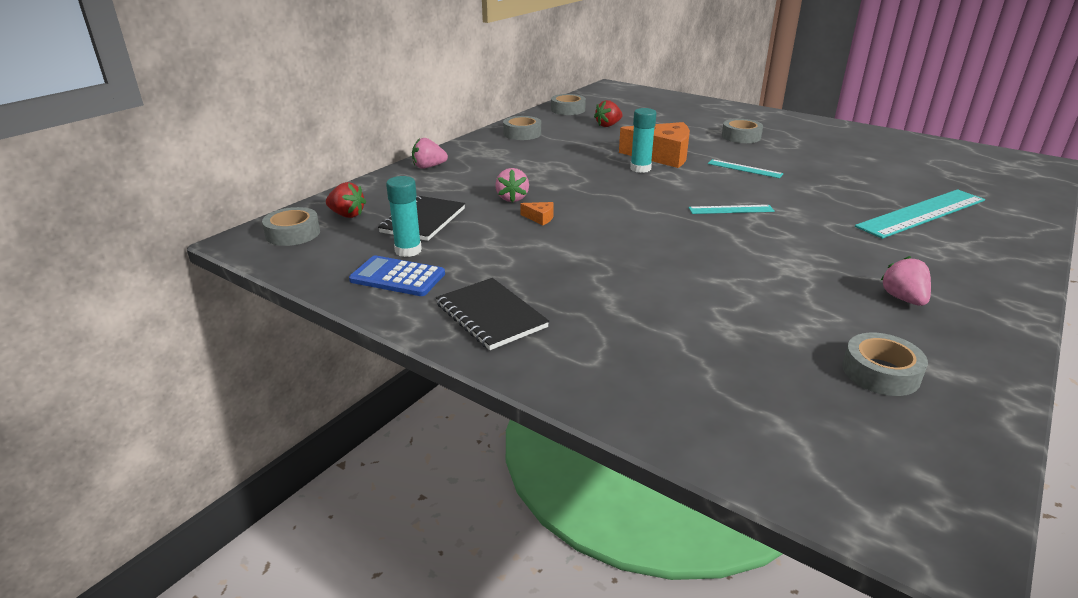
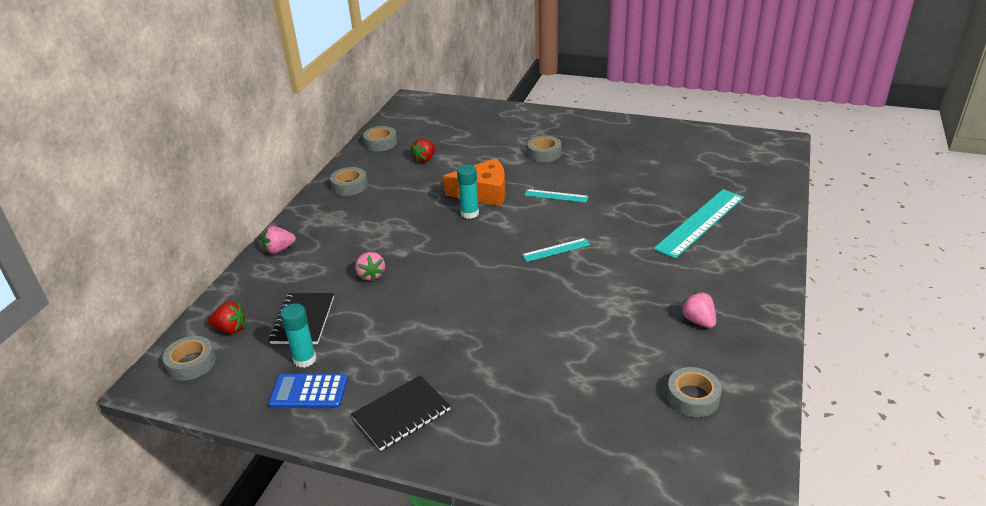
camera: 15 degrees left, 5 degrees up
black notebook [436,278,549,350] -> black notebook turned 75 degrees counterclockwise [351,375,451,451]
orange cheese [520,202,554,225] -> none

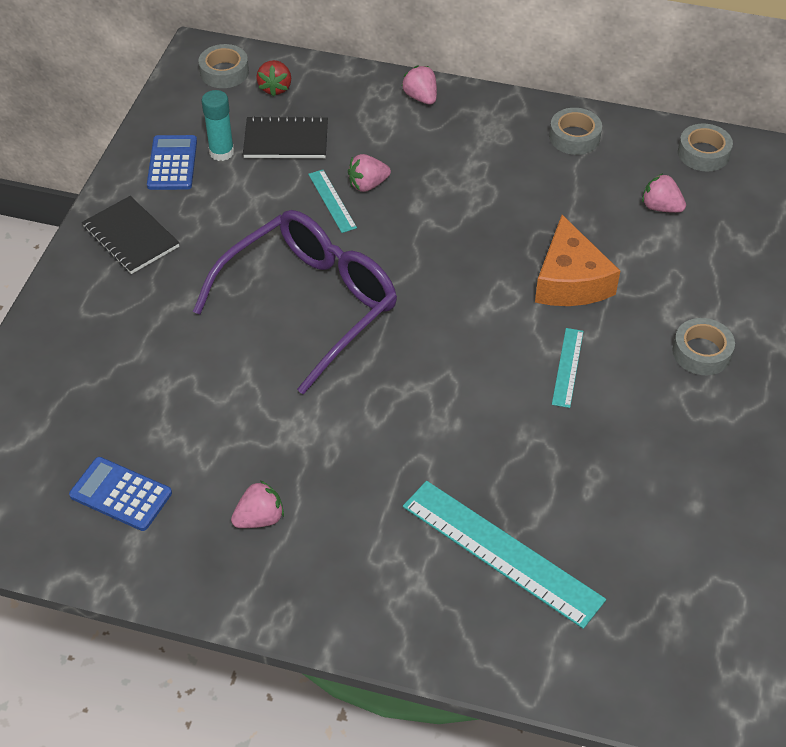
camera: 85 degrees right, 15 degrees up
red strawberry [411,138,436,162] -> pink strawberry [642,173,686,213]
turquoise glue stick [457,165,479,219] -> none
turquoise ruler [522,238,590,262] -> turquoise ruler moved to [308,170,357,233]
grey tape [667,367,722,417] -> blue calculator [69,457,172,531]
none -> purple glasses [193,210,397,395]

